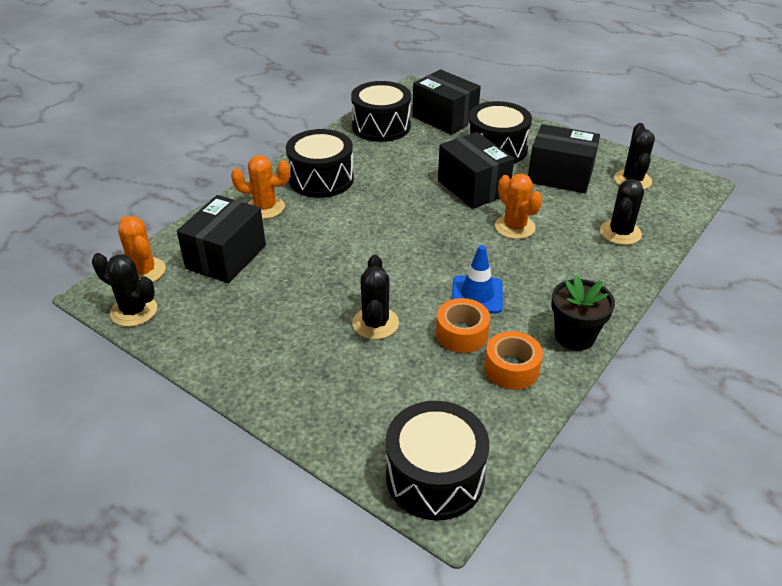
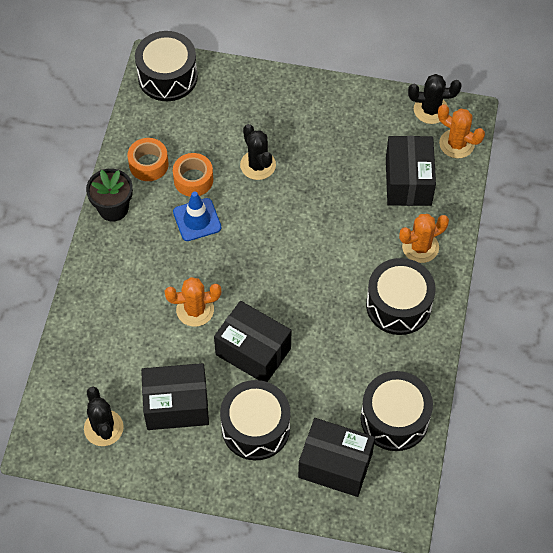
camera: 155 degrees right, 20 degrees up
orange cactus [495,174,542,239] -> orange cactus turned 45 degrees counterclockwise [164,277,221,327]
black cactus [600,179,644,245] -> none

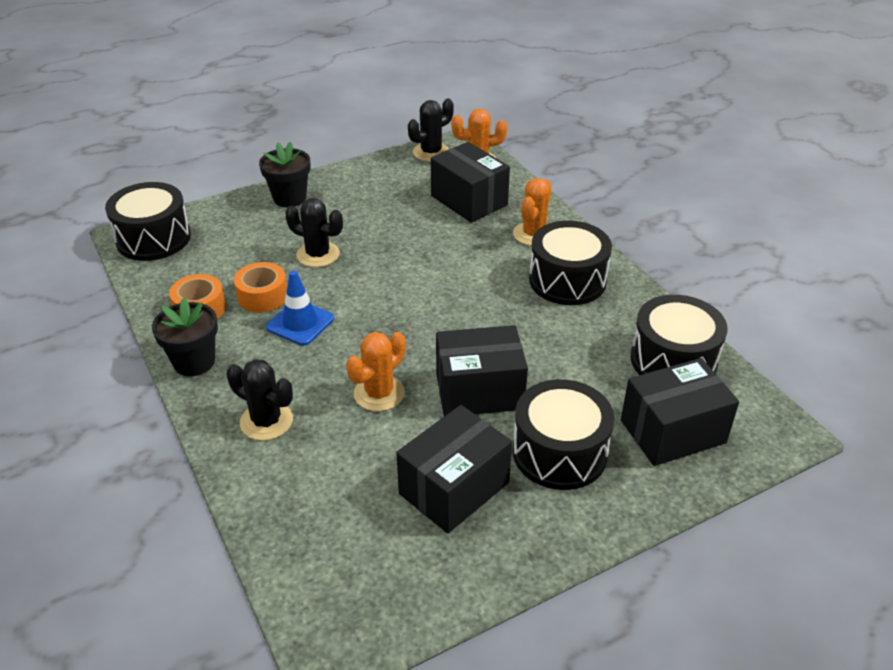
camera: 40 degrees left, 20 degrees down
black cactus [84,387,124,446] -> black cactus moved to [226,359,293,441]
none -> black flower pot [259,142,311,207]

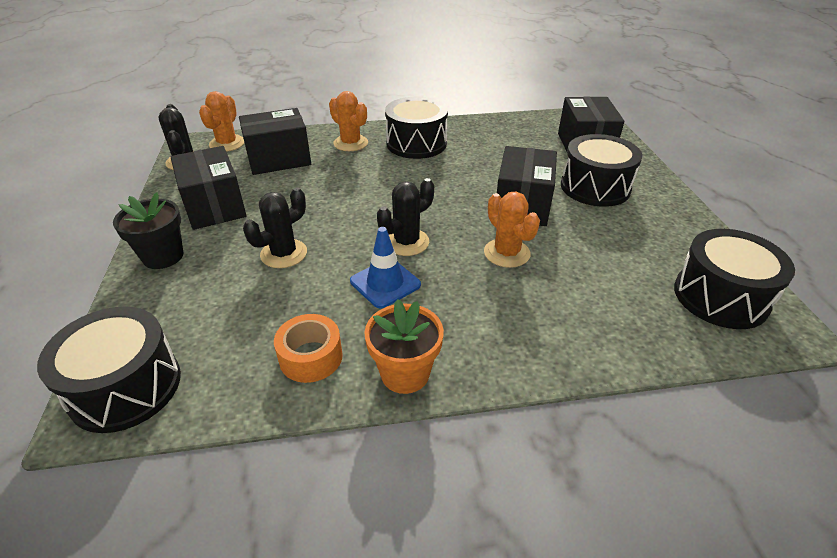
camera: 70 degrees left, 0 degrees up
black flower pot [152,298,218,376] -> orange flower pot [364,299,444,394]
black cactus [226,359,293,441] -> black cactus moved to [377,178,434,256]
orange tape [234,262,287,312] -> none
black box [396,405,512,533] -> black box moved to [171,146,247,230]
black drum [630,295,728,375] -> black drum moved to [674,229,795,329]

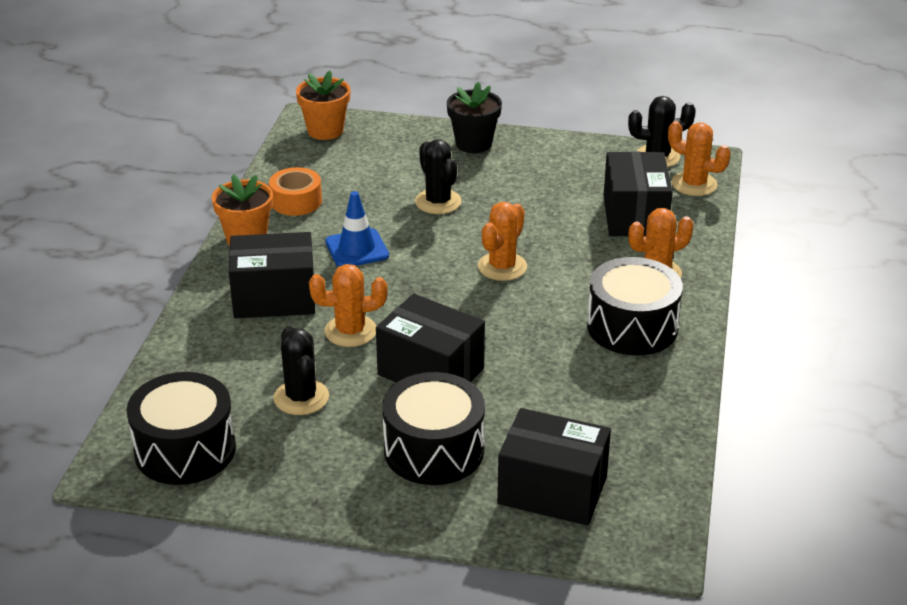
camera: 110 degrees right, 5 degrees down
black drum [37,306,181,433] -> orange flower pot [296,71,351,140]
black box [171,146,247,230] -> black box moved to [229,232,315,318]
black cactus [377,178,434,256] -> black cactus moved to [273,326,329,415]
none -> orange cactus [478,202,527,281]

